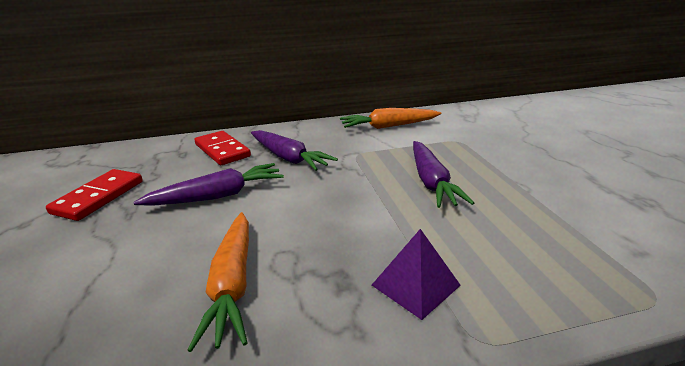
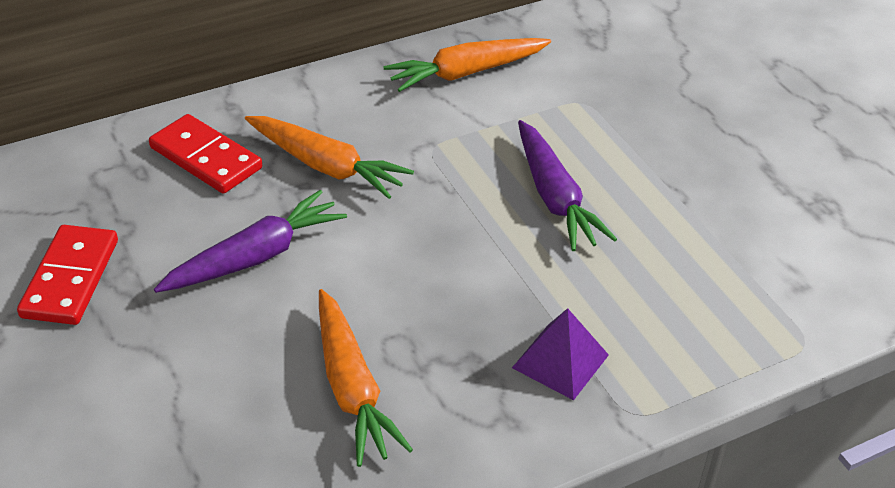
camera: 15 degrees left, 15 degrees up
purple carrot [251,130,338,171] -> orange carrot [245,116,414,199]

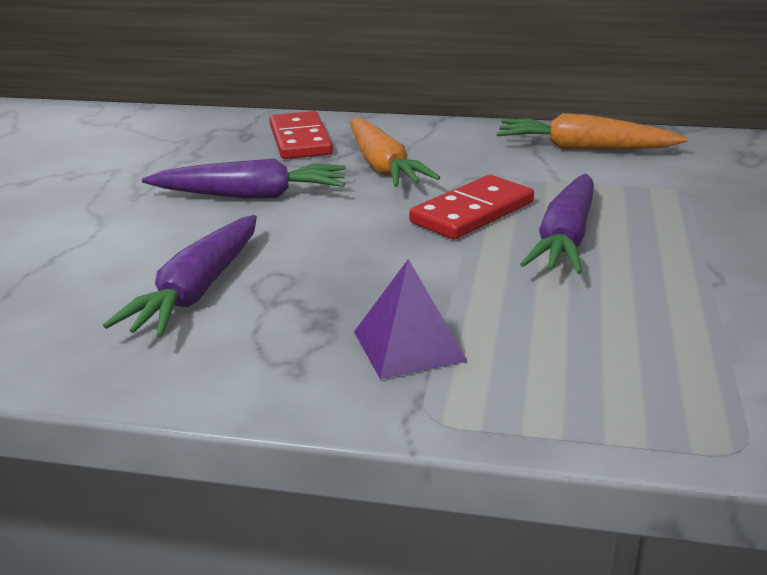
camera: 40 degrees right, 15 degrees down
red domino [17,225,118,325] -> red domino moved to [409,175,534,239]
orange carrot [319,289,413,467] -> purple carrot [103,215,257,338]

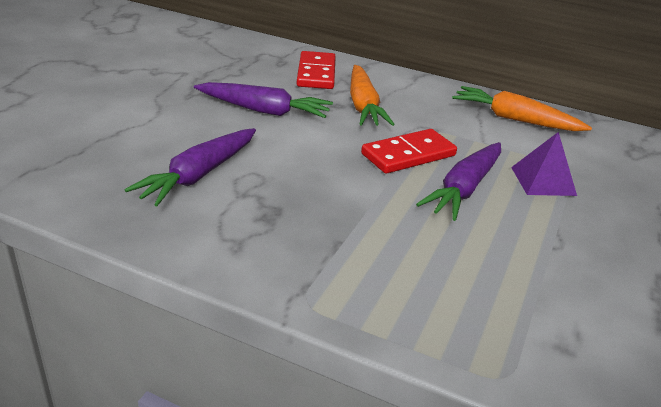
camera: 10 degrees right, 5 degrees up
purple pyramid [354,259,468,379] -> purple pyramid moved to [511,132,577,196]

